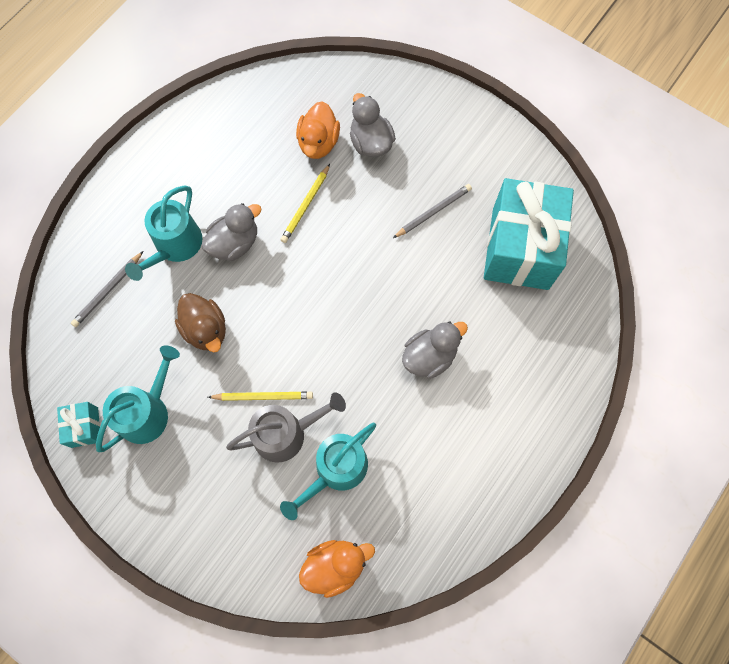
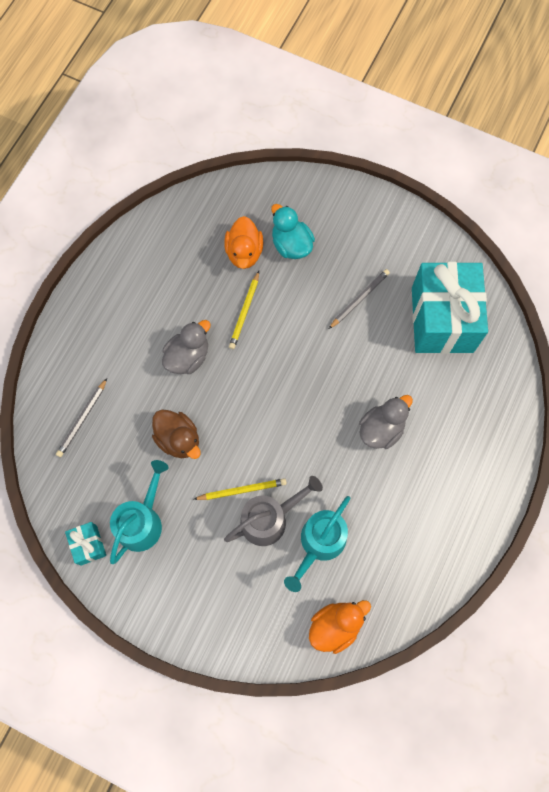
camera: 10 degrees left, 0 degrees up
turquoise watering can [125,185,203,281] -> none
grey duck [350,93,396,157] -> turquoise duck [271,204,315,259]

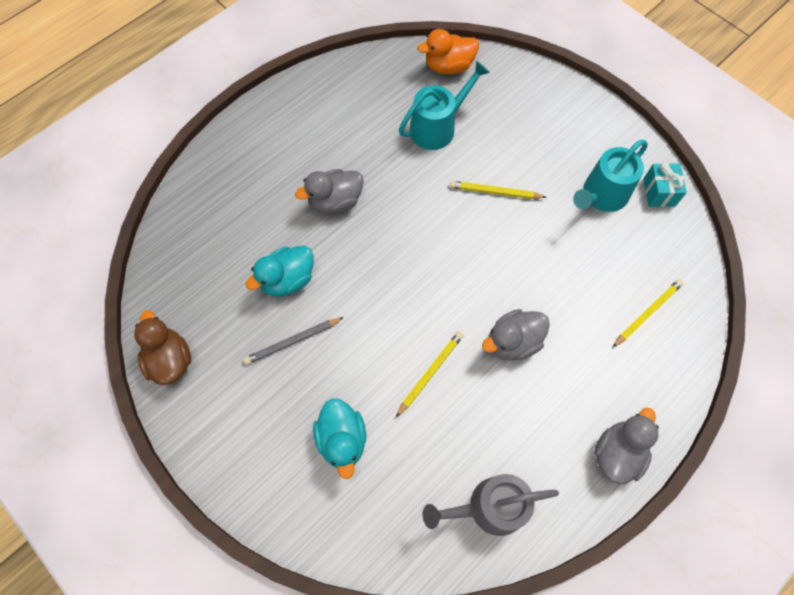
camera: 160 degrees left, 5 degrees down
grey pencil [56,378,107,457] -> yellow pencil [612,279,683,348]
brown duck [152,409,201,459] -> brown duck moved to [134,310,191,385]
orange duck [224,216,263,269] -> none
grey watering can [224,476,323,546] -> grey watering can moved to [422,474,559,536]
turquoise gift [412,262,488,354] -> none
none -> turquoise duck [246,246,313,297]
none -> grey duck [594,407,659,484]

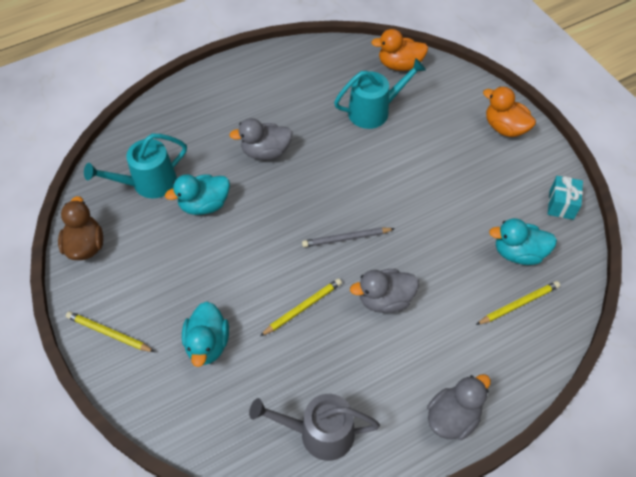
camera: 15 degrees right, 10 degrees down
grey pencil [243,317,344,365] -> grey pencil moved to [302,227,395,247]
yellow pencil [449,181,546,199] -> yellow pencil moved to [66,311,155,352]
turquoise watering can [573,140,648,212] -> turquoise watering can moved to [84,134,187,198]
none -> orange duck [483,87,536,137]
none -> turquoise duck [489,218,557,265]

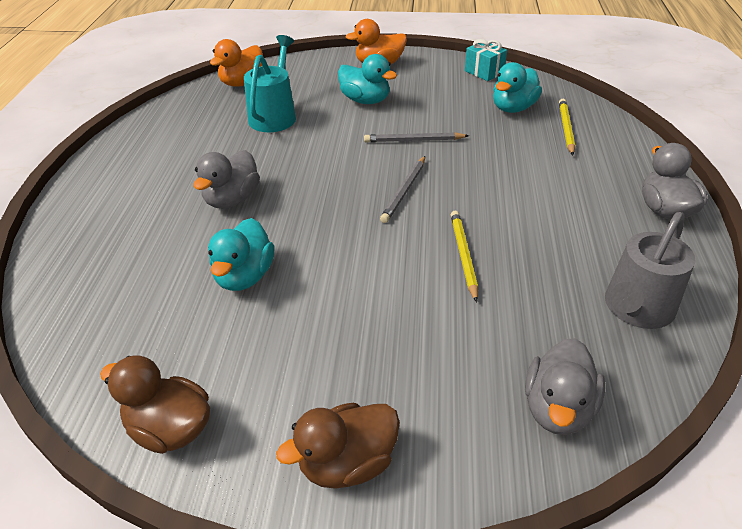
camera: 55 degrees left, 15 degrees down
yellow pencil [66,311,155,352] -> brown duck [276,403,400,489]
turquoise watering can [84,134,187,198] -> none
turquoise duck [182,302,229,367] -> turquoise duck moved to [338,54,397,104]
grey duck [350,269,419,313] -> grey duck moved to [525,338,605,435]
none -> grey pencil [364,132,469,142]

